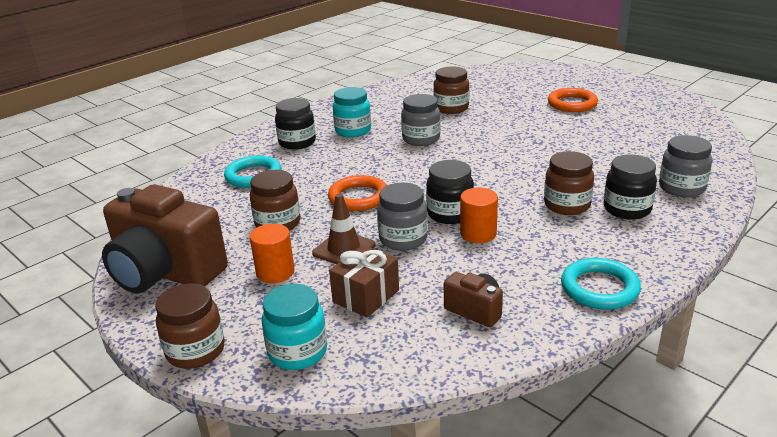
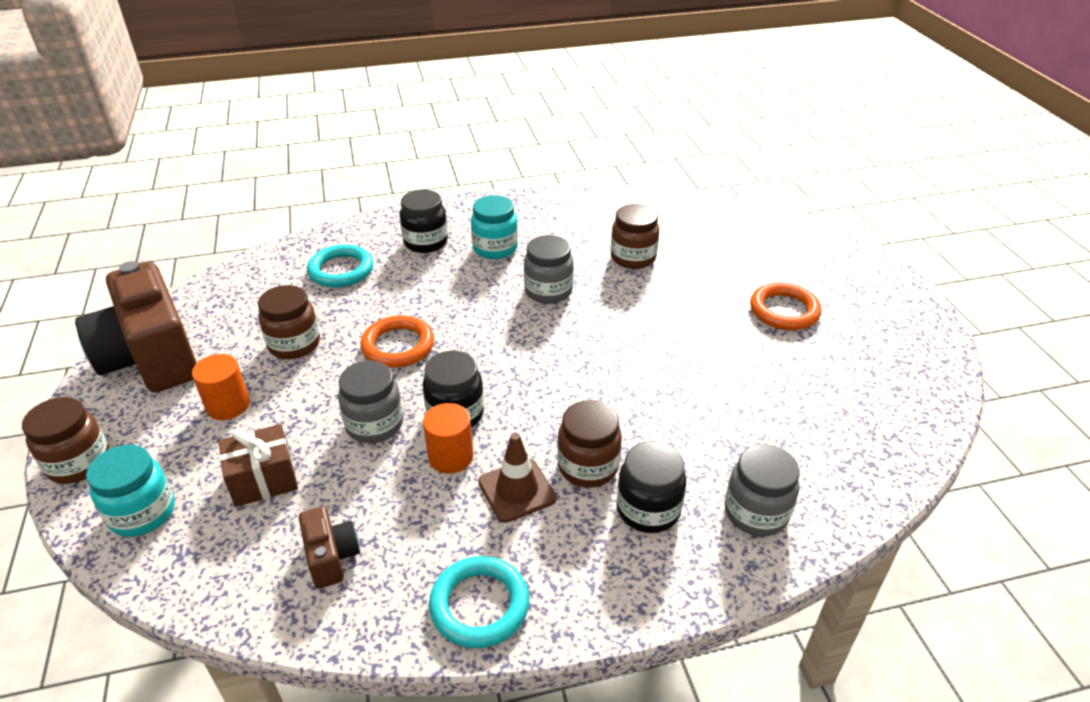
camera: 30 degrees right, 10 degrees up
brown traffic cone [312,194,376,264] -> brown traffic cone moved to [478,433,556,523]

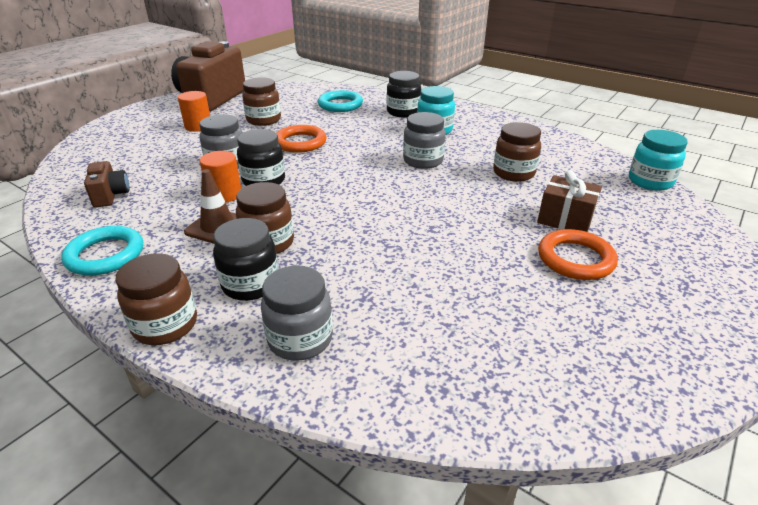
camera: 50 degrees right, 5 degrees down
brown jar [22,397,109,484] -> brown jar moved to [115,253,197,345]
turquoise jar [86,444,174,537] -> turquoise jar moved to [629,130,688,191]
brown gift [218,424,298,507] -> brown gift moved to [537,170,602,232]
brown camera [299,506,360,589] -> brown camera turned 45 degrees counterclockwise [84,161,130,207]

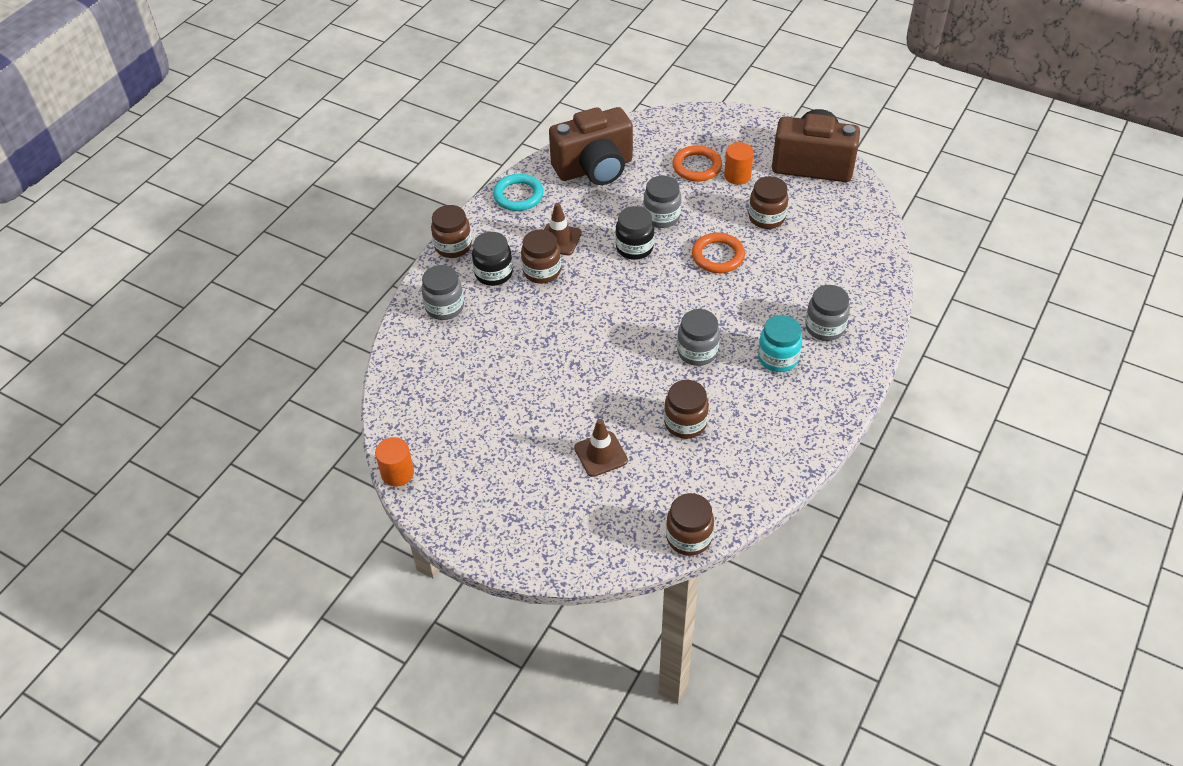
camera: 85 degrees right, 15 degrees up
brown camera [84,161,130,207] -> brown camera [549,107,633,185], size x2.23
orange cylinder [200,151,241,203] -> orange cylinder moved to [375,437,414,486]
turquoise ring [318,90,363,112] -> none
black jar [387,71,421,117] -> grey jar [805,285,850,341]
brown gift [537,170,602,232] -> brown traffic cone [574,419,628,477]
orange ring [538,229,618,280] -> orange ring moved to [672,145,722,182]
turquoise jar [629,130,688,191] -> brown jar [666,493,714,556]

